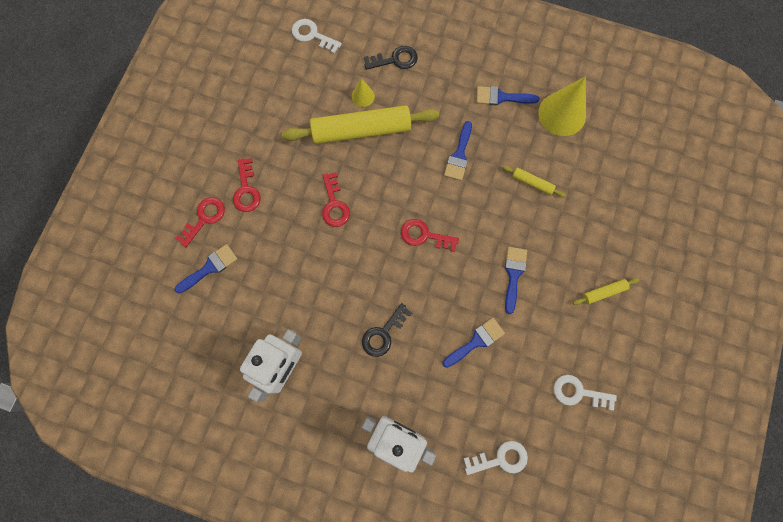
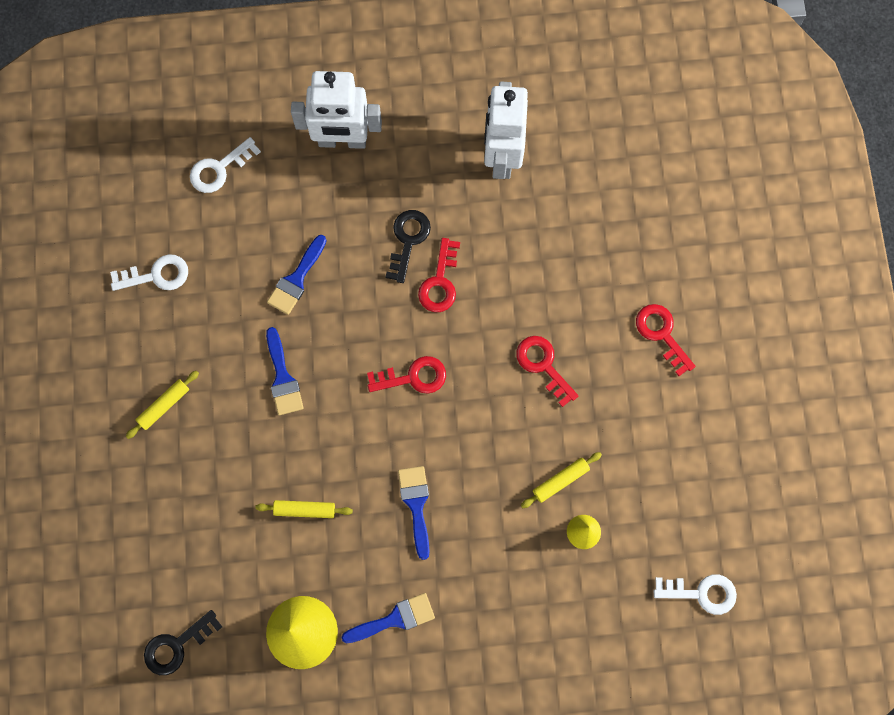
camera: 155 degrees right, 0 degrees up
red key [175,197,225,247] -> red key moved to [418,238,460,312]
blue brush [175,244,237,293] -> none
yellow rolling pin [282,105,439,144] -> yellow rolling pin [521,452,602,508], size x0.43
black key [364,46,418,70] -> black key moved to [144,610,222,675]

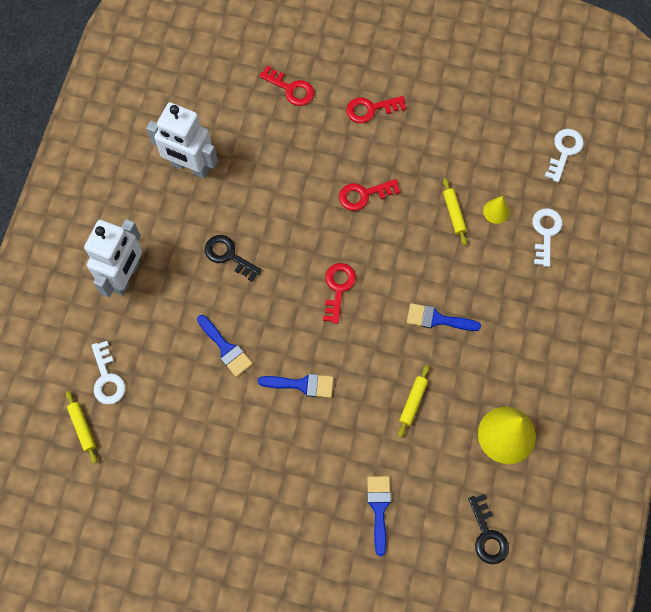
camera: 70 degrees left, 5 degrees down
white key [110,254,188,291] -> white key moved to [532,208,562,267]
yellow rolling pin [126,371,199,439] -> yellow rolling pin moved to [66,391,97,464]
blue brush [341,593,435,643] -> blue brush moved to [367,476,391,556]
red key [418,238,460,312] -> red key moved to [259,65,314,106]

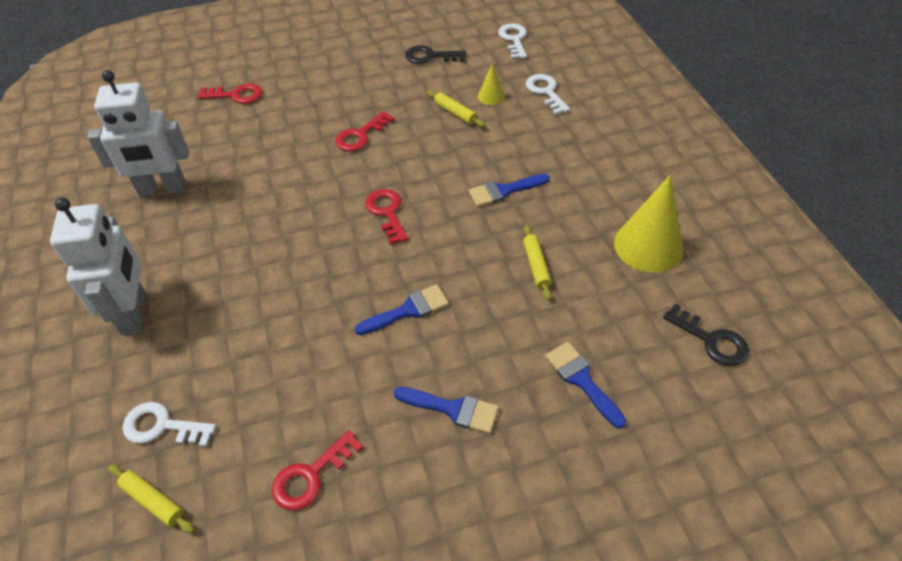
camera: 30 degrees left, 20 degrees down
white key [91,341,126,405] -> white key turned 150 degrees clockwise [122,402,216,447]
blue brush [197,315,253,377] -> blue brush moved to [393,387,499,434]
black key [205,235,262,282] -> black key moved to [405,45,466,64]
red key [346,96,406,123] -> red key moved to [272,430,363,511]

